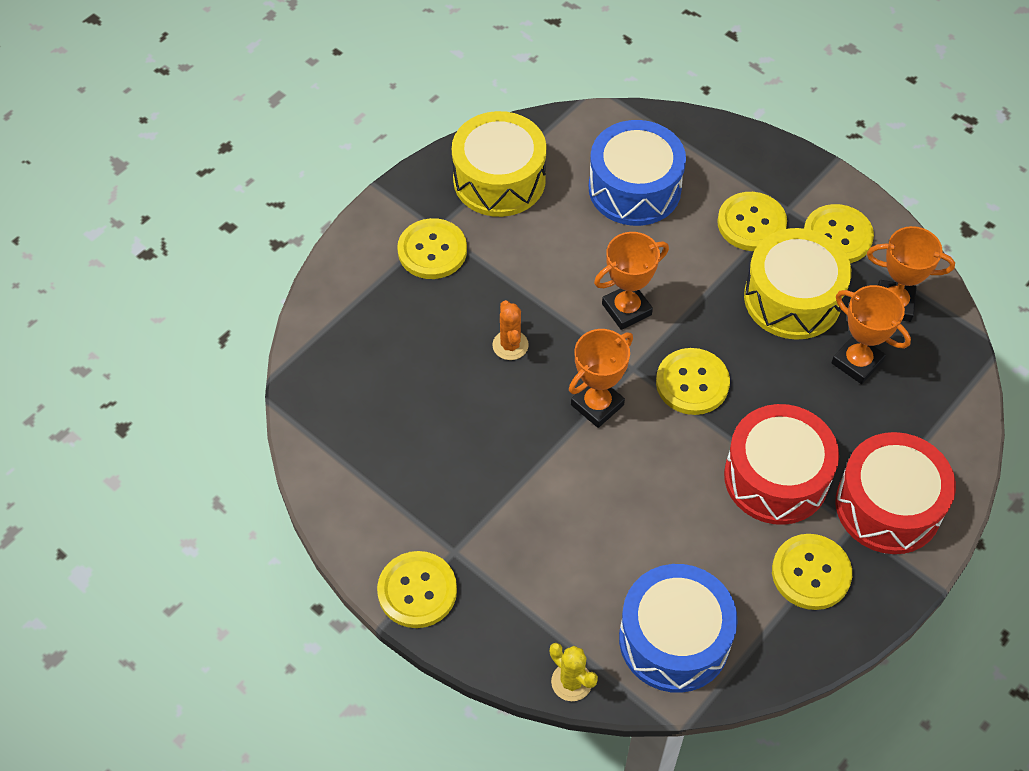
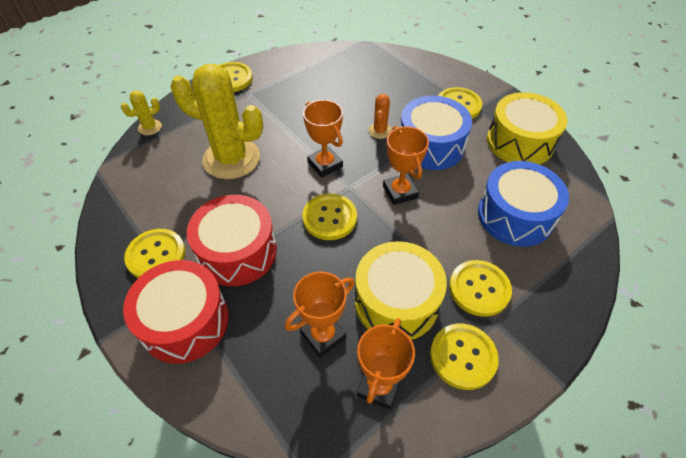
camera: 100 degrees right, 5 degrees down
orange cactus [492,300,529,360] -> orange cactus turned 75 degrees counterclockwise [368,94,392,139]
blue drum [619,564,738,693] -> blue drum moved to [401,96,472,170]
none -> yellow cactus [171,64,263,179]

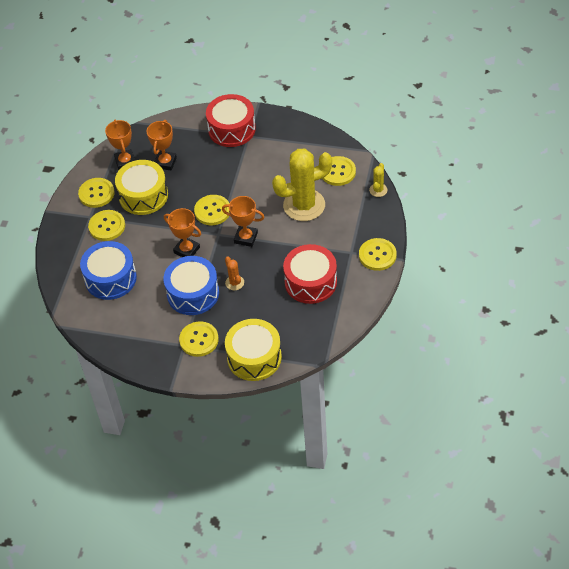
camera: 145 degrees right, 0 degrees up
yellow button [124,229,185,278] -> yellow button moved to [322,156,356,186]
red drum [187,195,277,286] -> red drum moved to [283,244,337,304]
yellow drum [487,92,568,164] -> yellow drum moved to [225,319,282,381]

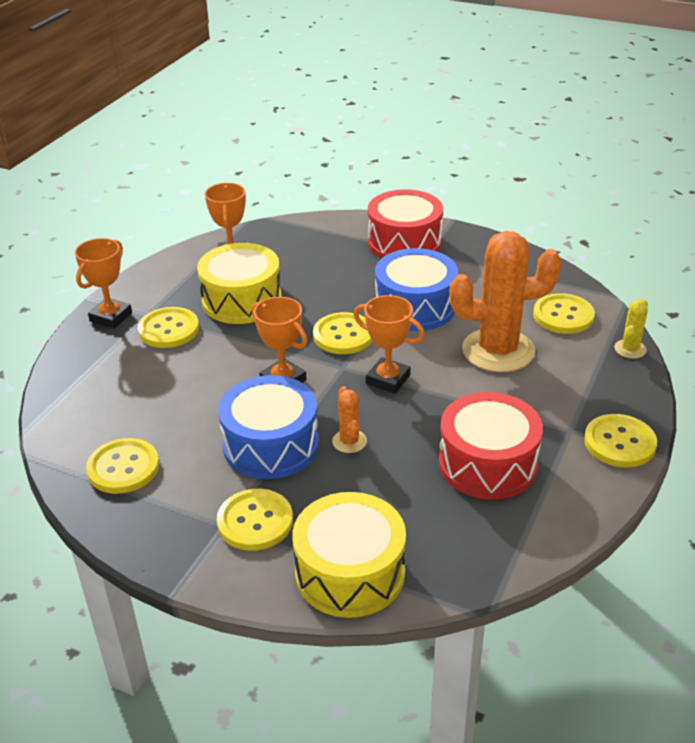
camera: 10 degrees right, 15 degrees down
yellow button [78,178,115,208] -> yellow button moved to [86,438,159,494]
blue drum [80,241,137,300] -> blue drum moved to [375,248,458,331]
orange trophy [147,120,177,171] -> orange trophy moved to [75,238,132,329]
yellow cactus [272,149,332,221] -> orange cactus [449,231,562,372]

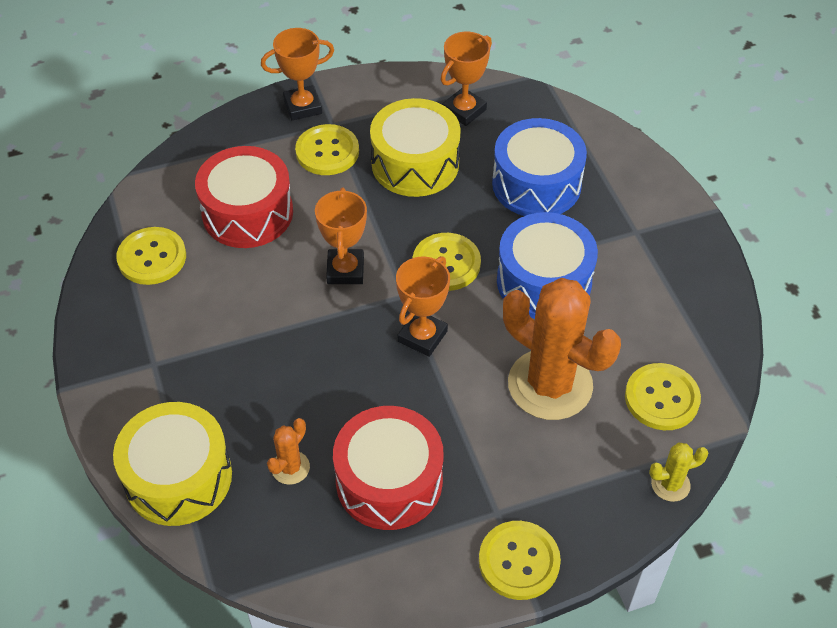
camera: 45 degrees right, 15 degrees up
yellow button [217,489,293,551] -> none
blue drum [218,375,319,479] -> blue drum moved to [492,118,587,216]
orange cactus [332,386,367,453] -> orange cactus moved to [267,418,310,485]
orange trophy [354,295,425,394] -> orange trophy turned 45 degrees clockwise [396,256,450,357]
red drum [368,189,443,258] -> red drum moved to [195,146,293,248]

